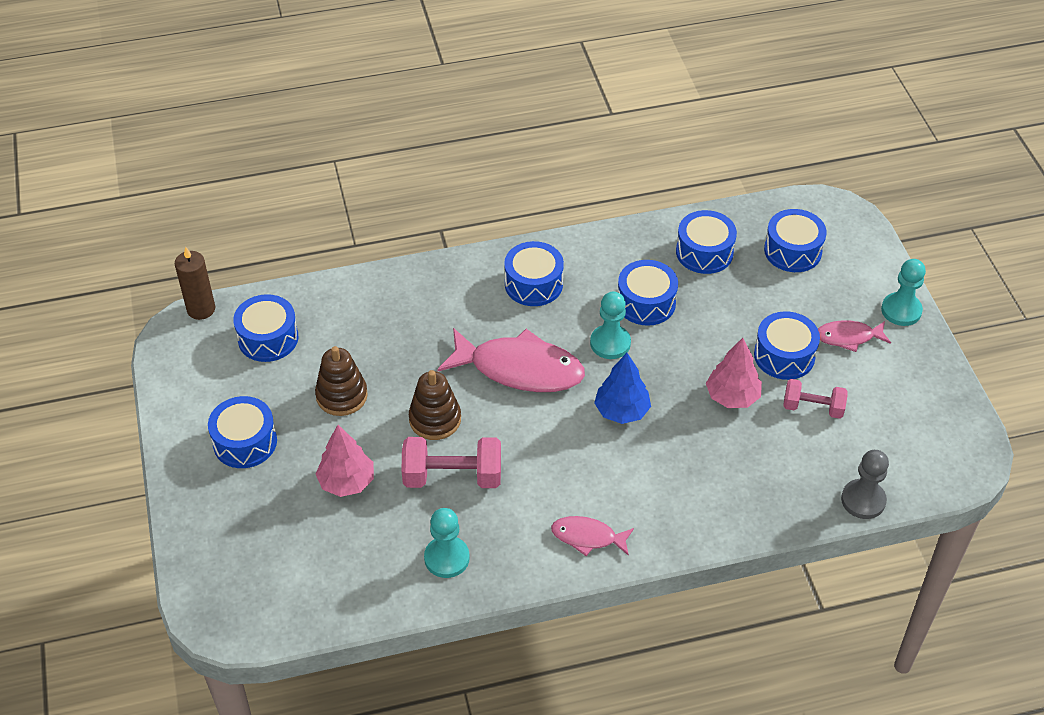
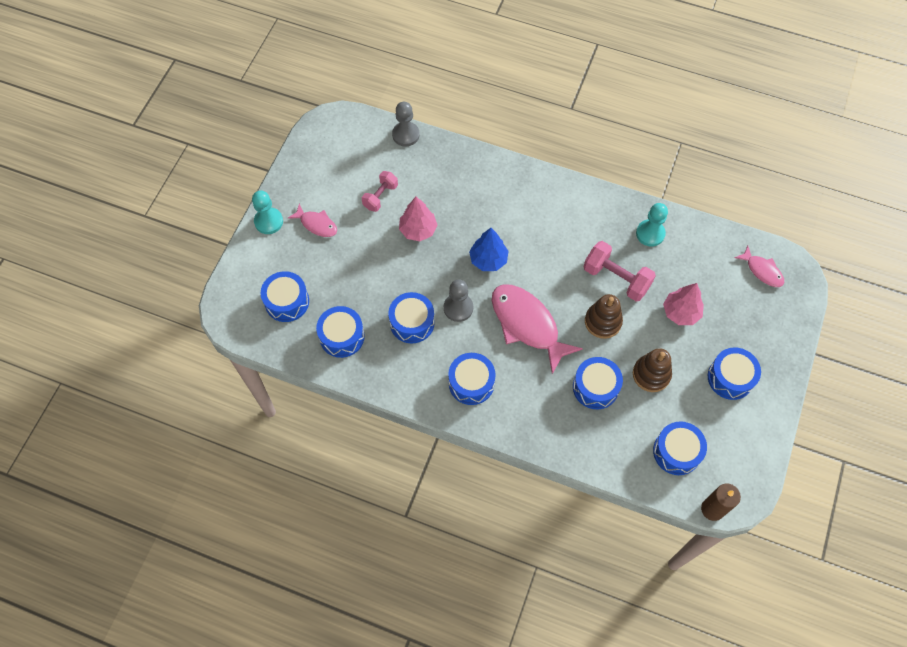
camera: 145 degrees left, 15 degrees up
pink fish [551,516,634,556] -> pink fish moved to [734,246,784,287]
turquoise pawn [590,292,631,359] -> grey pawn [444,279,473,322]
blue drum [754,311,820,380] -> blue drum moved to [573,357,623,409]
pink dumbbell [783,379,848,419] -> pink dumbbell turned 75 degrees clockwise [362,171,398,212]

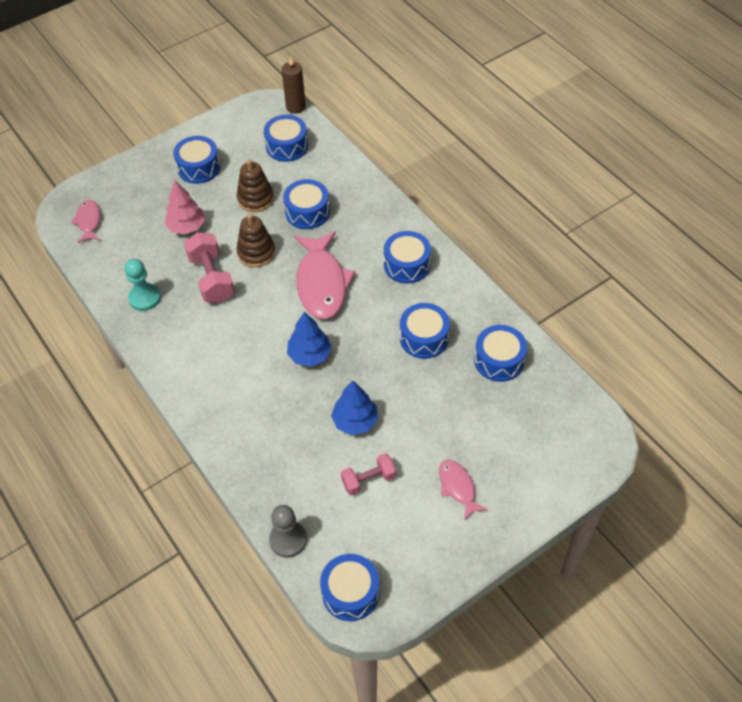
camera: 145 degrees left, 10 degrees down
turquoise pawn [252,191,283,234] -> none
blue drum [260,271,309,322] -> blue drum moved to [320,554,379,621]
pink tree [399,197,438,241] -> blue tree [331,380,378,435]
grey pawn [444,279,473,322] -> none

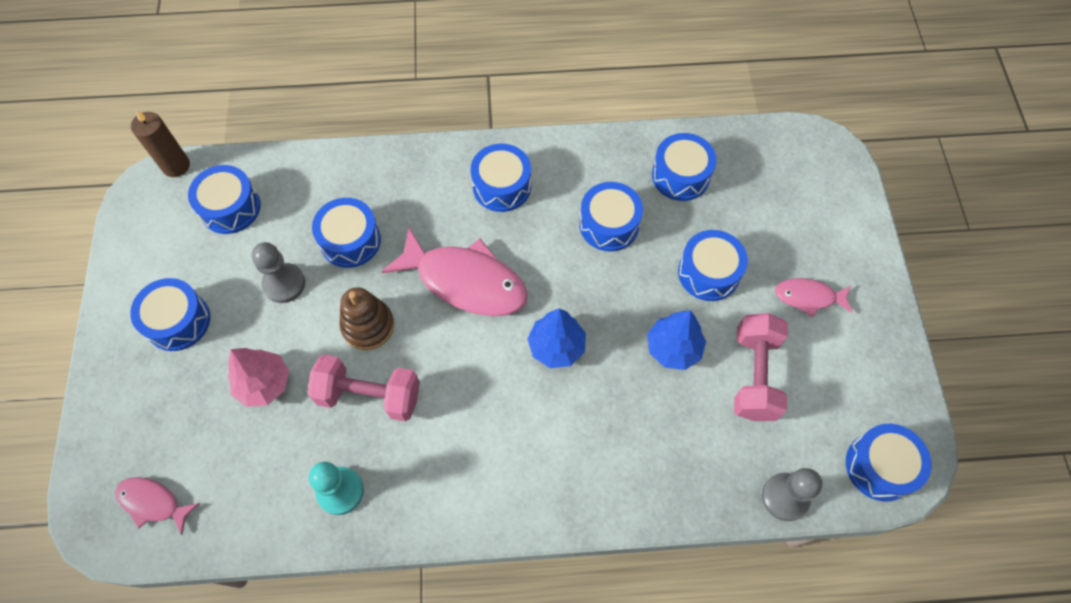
camera: 60 degrees left, 10 degrees up
brown stacking toy [237,159,274,212] -> grey pawn [252,242,305,303]
pink dumbbell [341,453,396,496] -> pink dumbbell [734,313,788,421], size x1.57
none -> blue drum [678,230,748,301]

